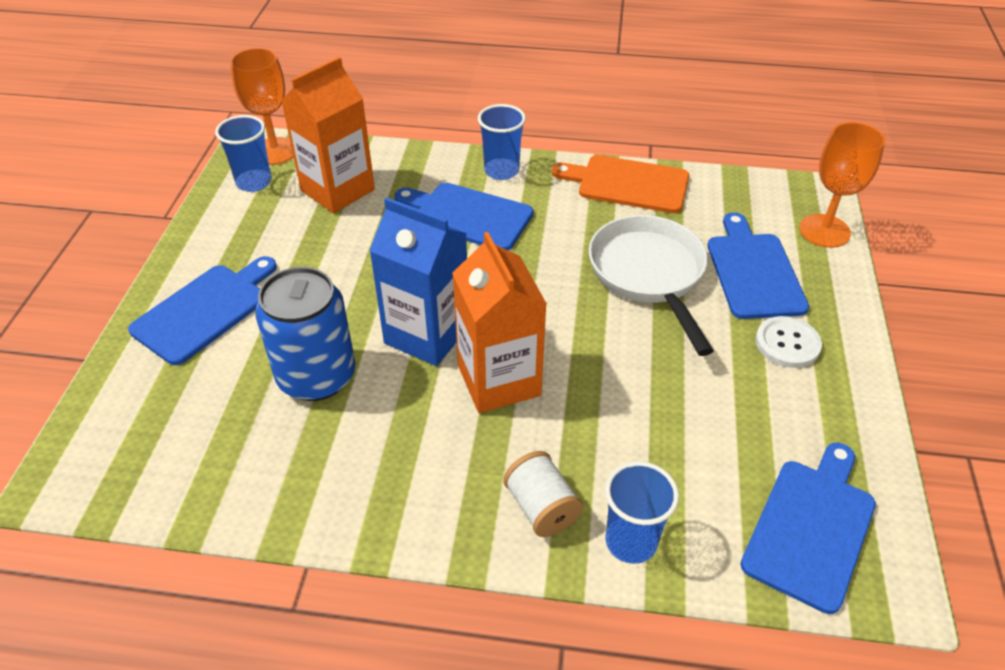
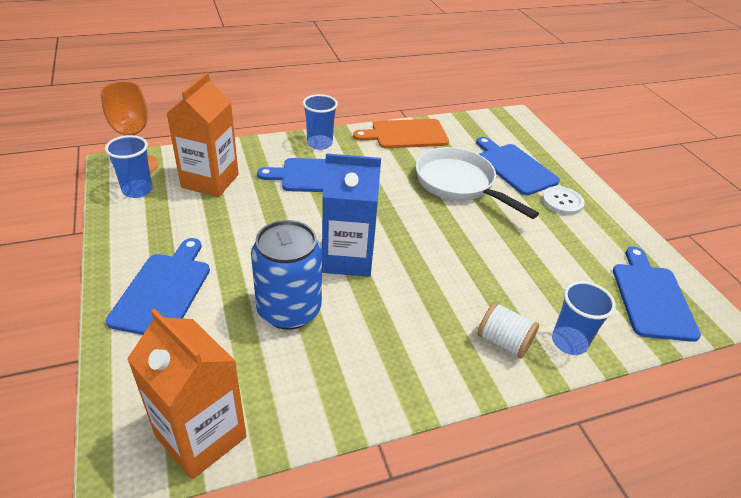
camera: 30 degrees left, 5 degrees down
orange carton [452,232,547,413] -> orange carton moved to [127,309,247,480]
orange goblet [799,122,885,248] -> none

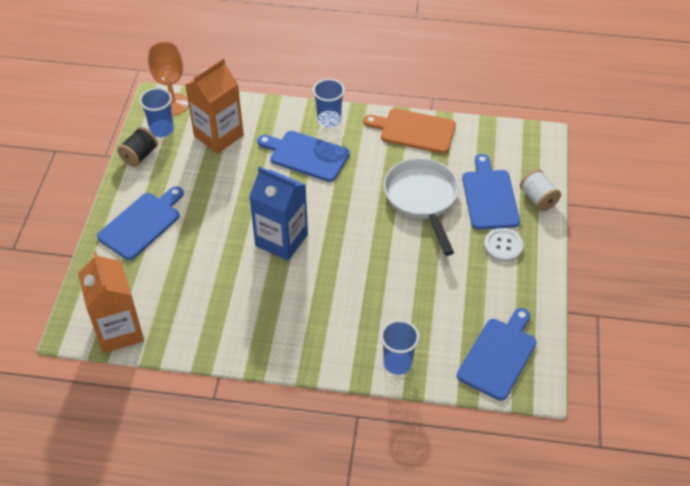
camera: 30 degrees right, 10 degrees up
blue can [251,220,322,330] -> none
white spool [478,302,539,359] -> white spool moved to [520,169,561,211]
none -> black spool [117,127,158,167]

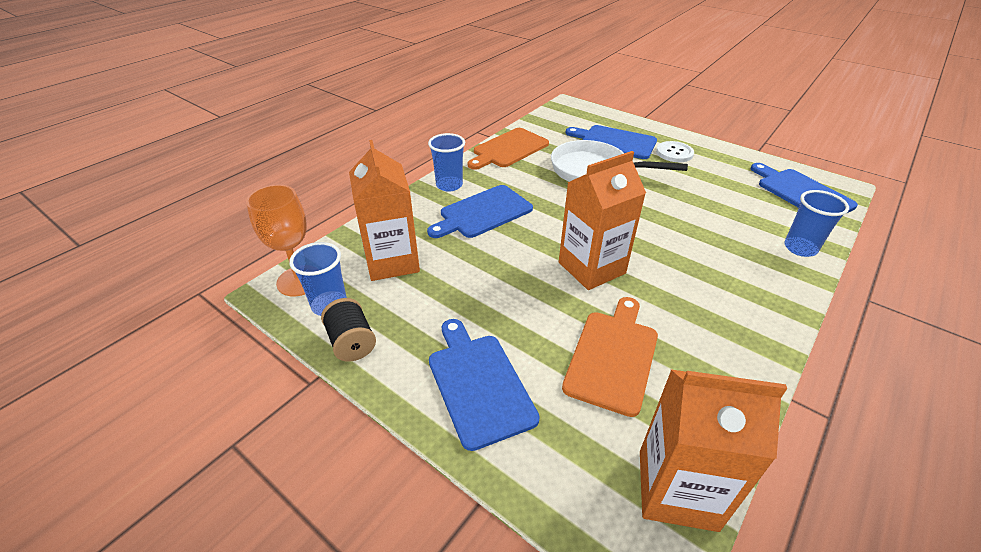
camera: 60 degrees left, 10 degrees down
blue carton [249,166,308,261] -> orange carton [559,151,646,290]
white spool [520,169,561,211] -> none
none -> orange cutting board [562,297,658,417]

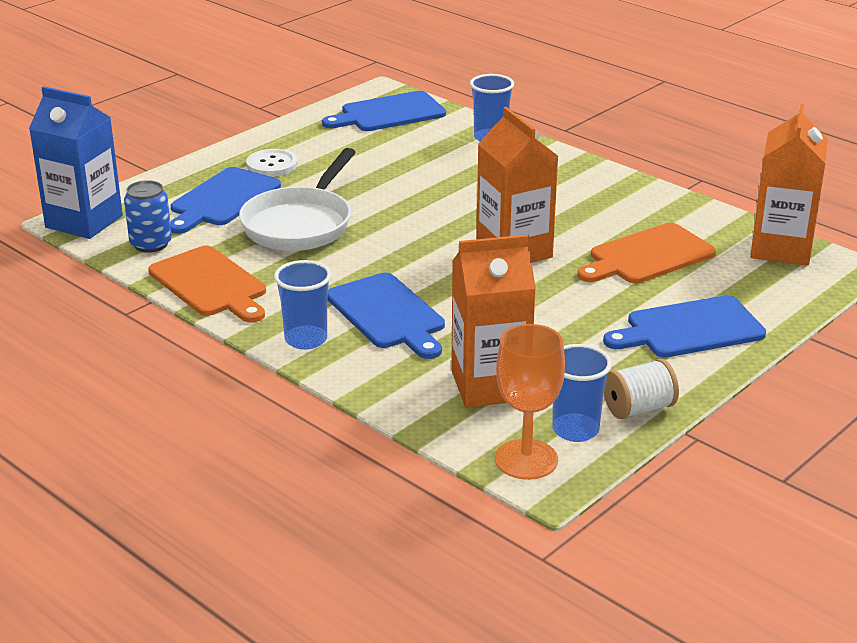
camera: 85 degrees left, 10 degrees down
black spool [321,298,376,362] -> white spool [604,359,679,419]
orange cutting board [562,297,658,417] -> orange cutting board turned 60 degrees counterclockwise [577,223,716,283]
none -> blue carton [29,86,123,239]
none -> blue can [124,180,172,253]

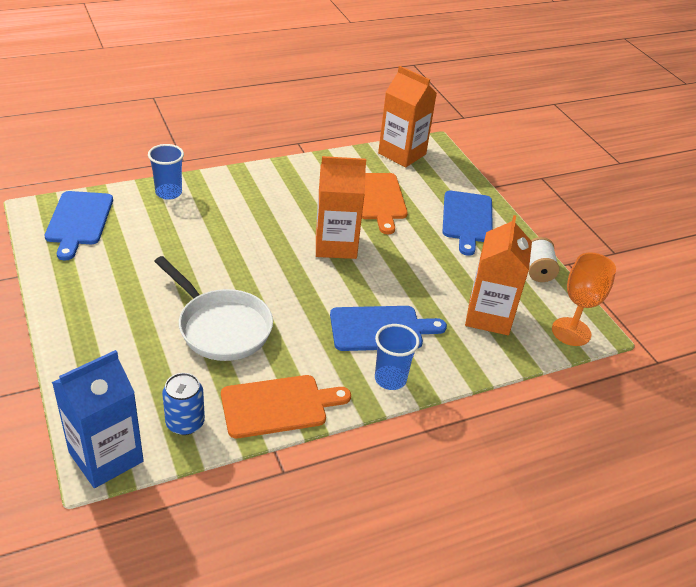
camera: 70 degrees left, 10 degrees up
blue cutting board [170,167,281,234] -> none
white button [246,149,298,176] -> none
blue cup [552,344,612,442] -> none

